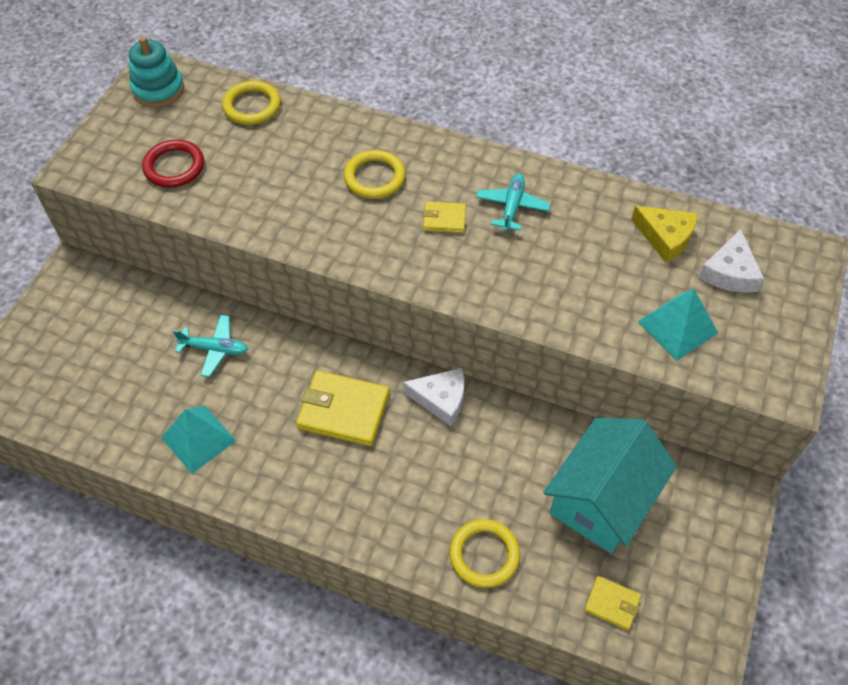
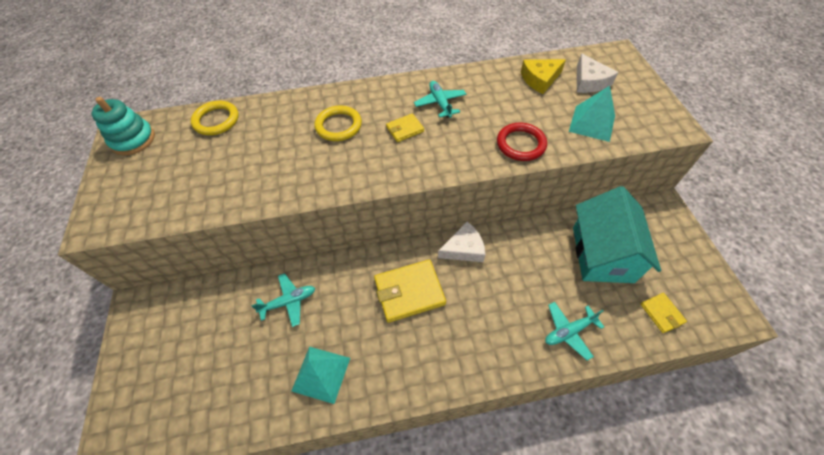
camera: 30 degrees left, 0 degrees up
red ring [142,140,204,188] -> red ring moved to [497,123,547,161]
yellow ring [449,519,520,588] -> turquoise plane [545,302,604,360]
yellow wallet [584,576,641,630] -> yellow wallet turned 75 degrees clockwise [640,293,687,333]
yellow cheese [631,206,698,263] -> yellow cheese turned 150 degrees clockwise [521,59,566,94]

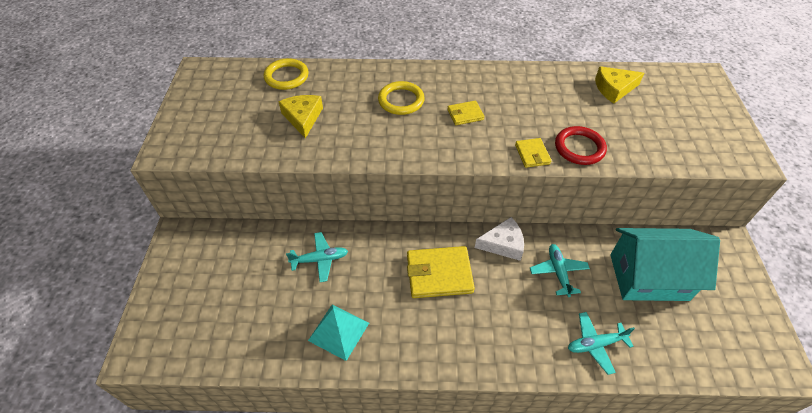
camera: 10 degrees right, 5 degrees down
turquoise stacking toy [91,97,155,155] -> none
turquoise plane [414,81,466,118] -> turquoise plane moved to [530,244,590,297]
turquoise pyramid [569,86,615,142] -> none
turquoise house [573,186,661,283] -> turquoise house turned 75 degrees clockwise [610,228,720,301]
white cheese [577,53,618,93] -> none
yellow wallet [640,293,687,333] -> yellow wallet moved to [515,138,551,168]
none -> yellow cheese [279,95,323,139]

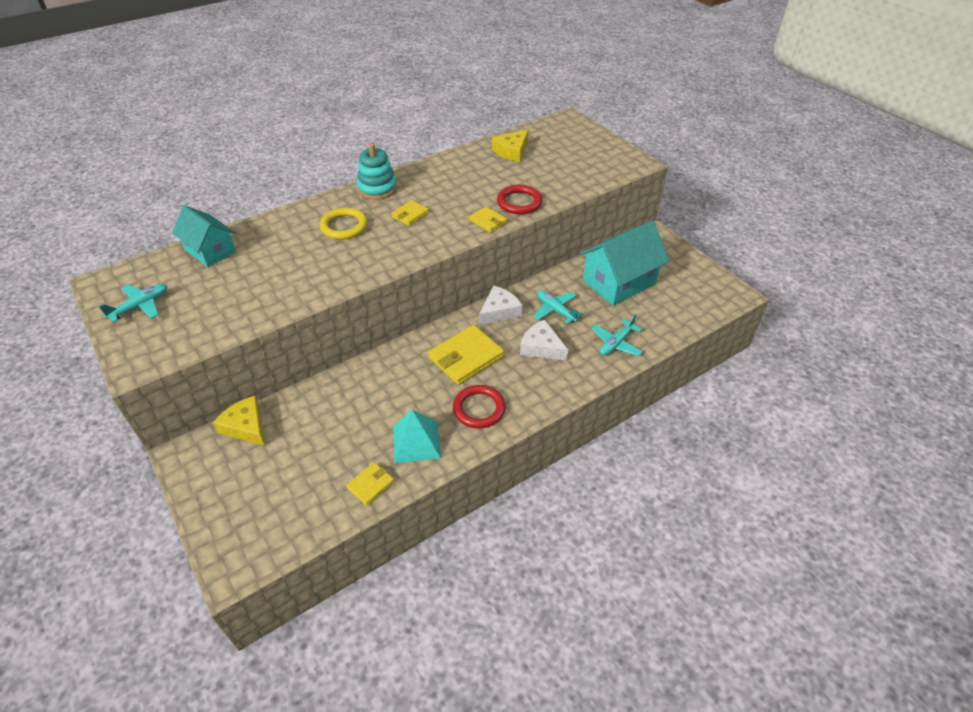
camera: 35 degrees left, 5 degrees down
yellow ring [264,58,309,90] -> turquoise house [172,206,236,267]
yellow cheese [279,95,323,139] -> yellow cheese moved to [213,396,265,446]
turquoise plane [286,232,348,282] -> turquoise plane moved to [99,284,167,322]
none -> yellow wallet [346,462,394,506]
none -> turquoise stacking toy [357,143,398,200]
none -> red ring [453,385,506,428]
none -> white cheese [520,319,568,361]

